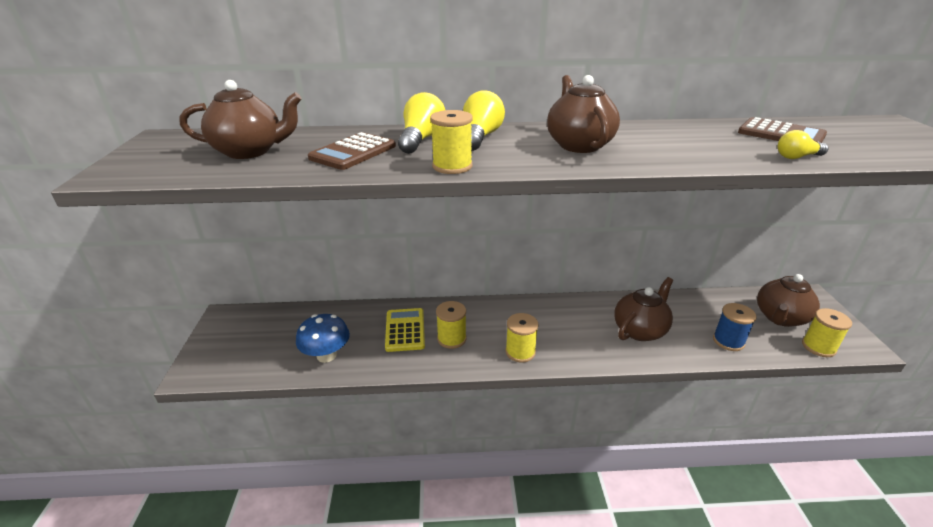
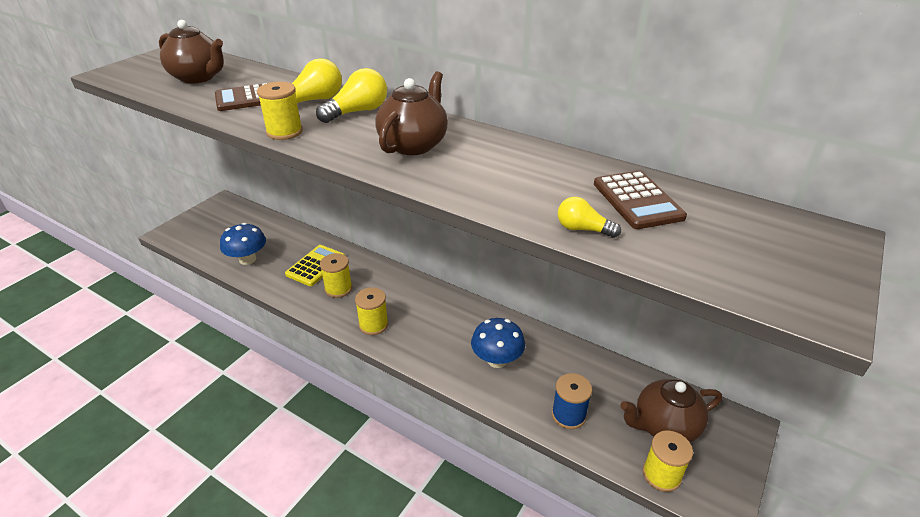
camera: 35 degrees right, 5 degrees up
brown teapot [614,277,673,341] -> blue mushroom [471,318,525,368]

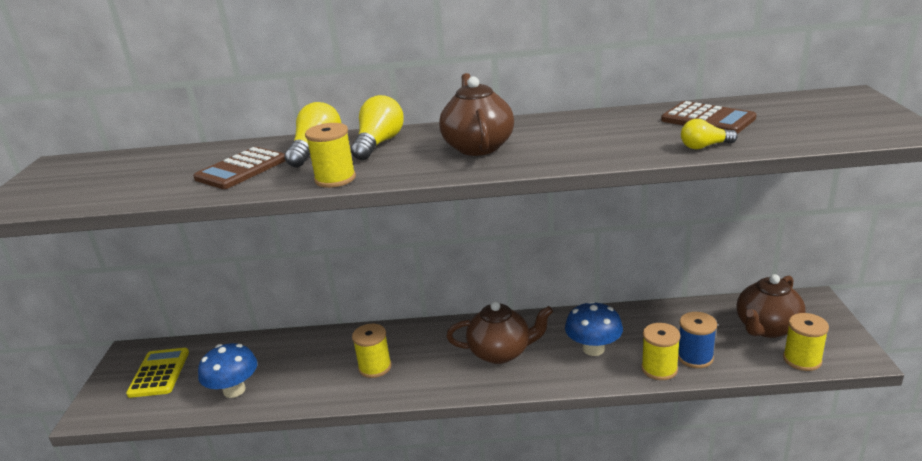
camera: 30 degrees left, 10 degrees down
brown teapot [159,20,224,84] -> brown teapot moved to [446,301,553,364]
yellow calculator [285,245,345,286] -> yellow calculator moved to [126,348,189,398]
yellow spool [355,287,388,335] -> yellow spool moved to [641,323,680,380]

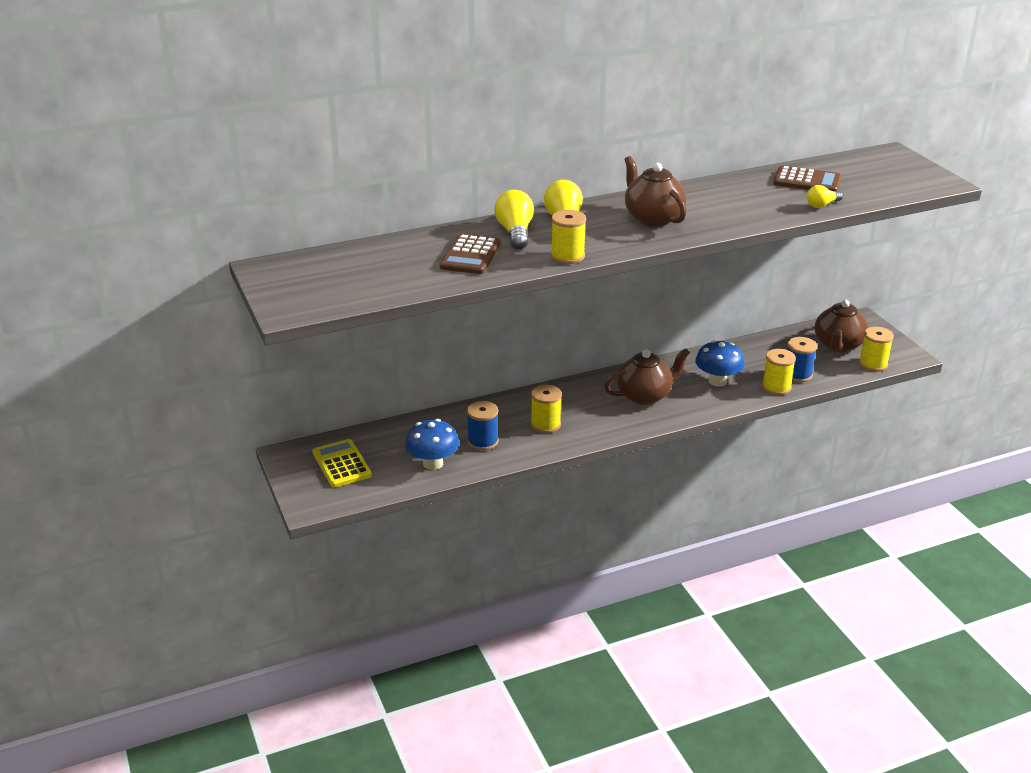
camera: 25 degrees left, 5 degrees up
none -> blue spool [467,401,499,451]

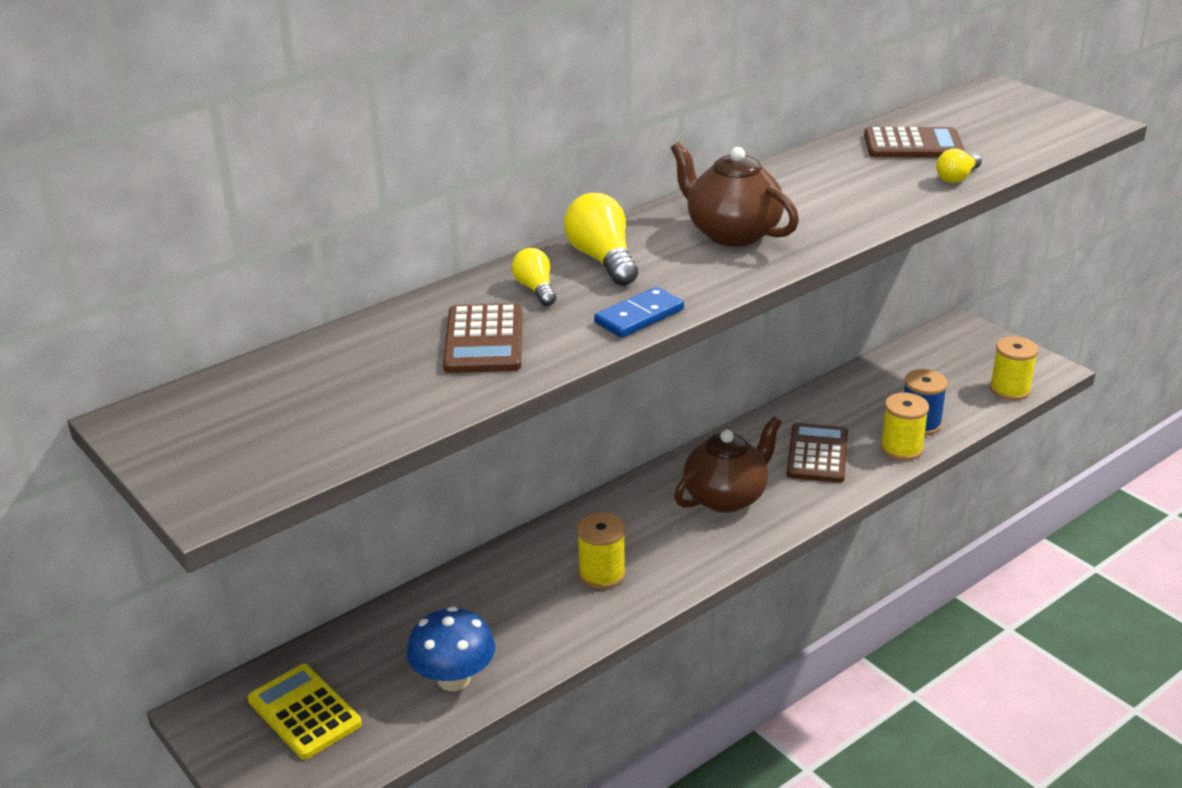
camera: 15 degrees left, 0 degrees up
blue spool [467,401,499,451] -> none
yellow light bulb [494,190,534,250] -> yellow light bulb [512,248,556,306], size x0.60
yellow spool [551,210,586,264] -> blue domino [594,287,684,338]
blue mushroom [695,340,745,386] -> brown calculator [786,423,848,483]
brown teapot [815,300,868,352] -> none

